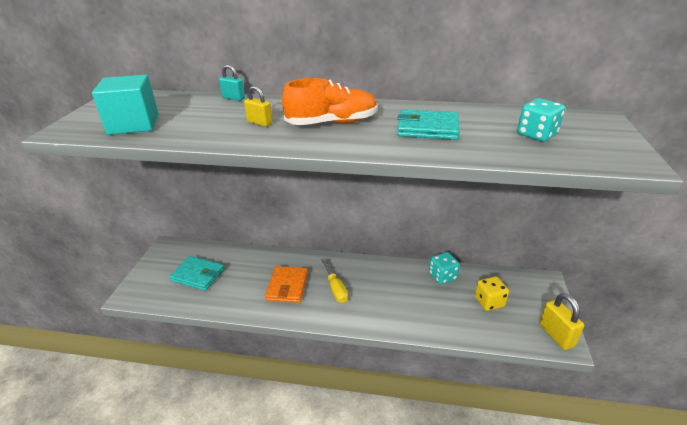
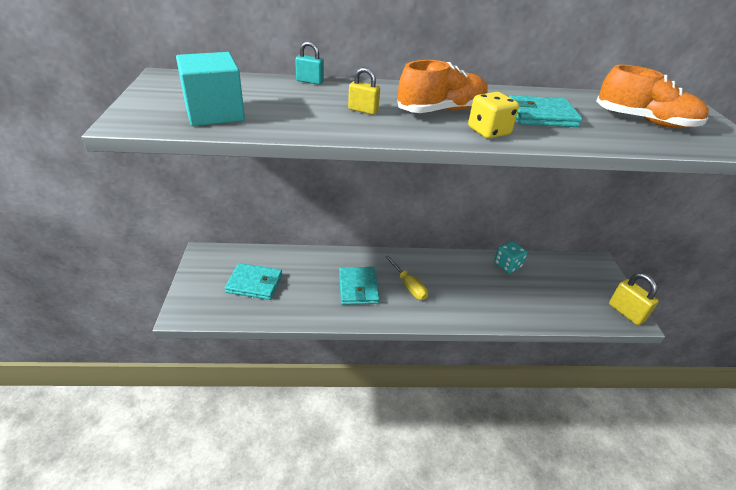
camera: 15 degrees left, 5 degrees up
orange wallet [265,266,308,303] -> turquoise wallet [339,267,380,305]
yellow dice [475,276,509,311] -> yellow dice moved to [468,92,519,139]
turquoise dice [517,98,565,142] -> orange shoe [596,65,709,128]

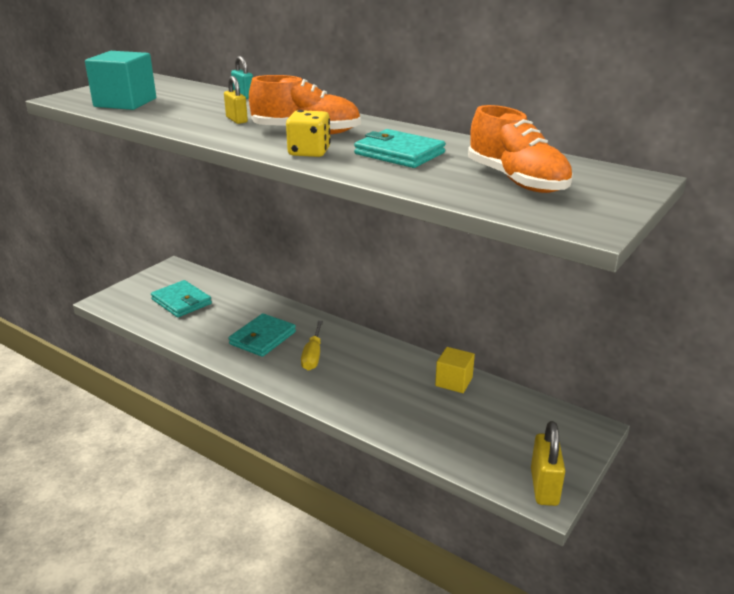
camera: 40 degrees right, 10 degrees down
turquoise dice [494,241,528,273] -> yellow cube [435,347,475,393]

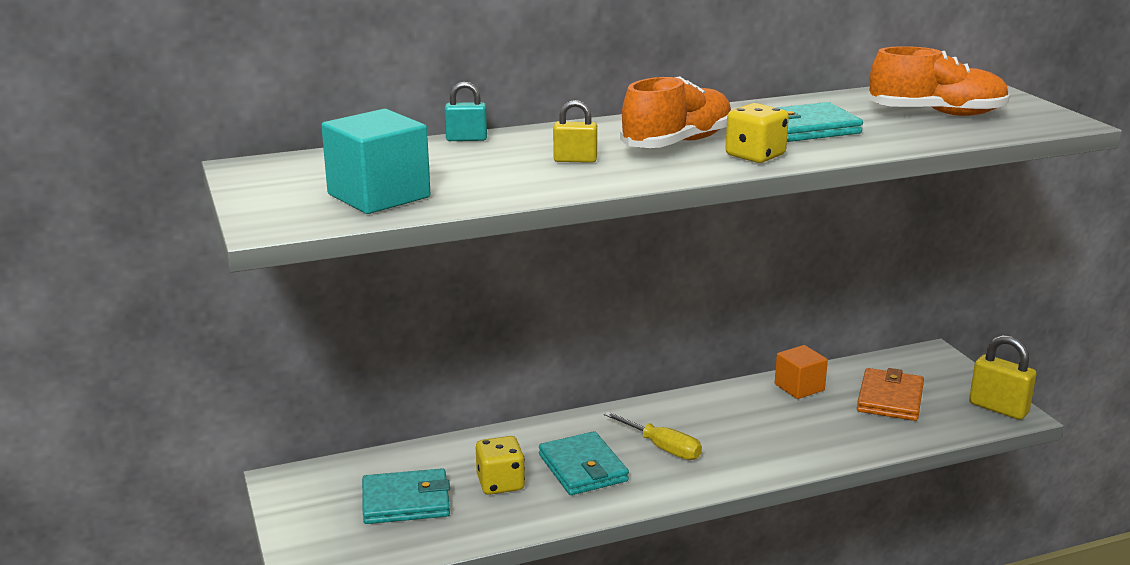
camera: 55 degrees left, 5 degrees down
yellow cube [435,347,475,393] -> orange cube [775,345,828,399]
none -> yellow dice [476,436,525,495]
none -> orange wallet [857,368,924,421]

